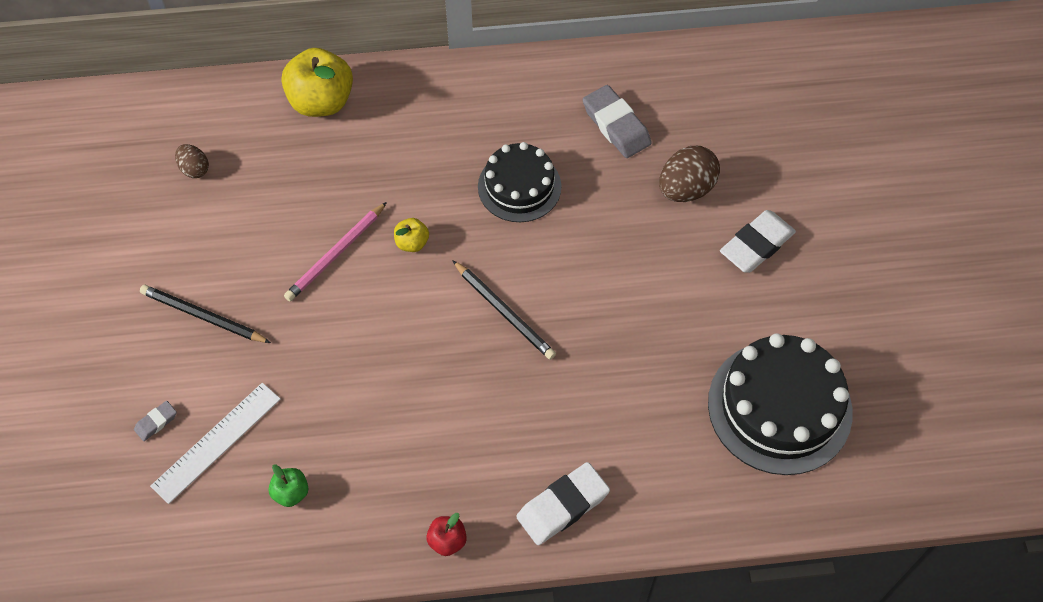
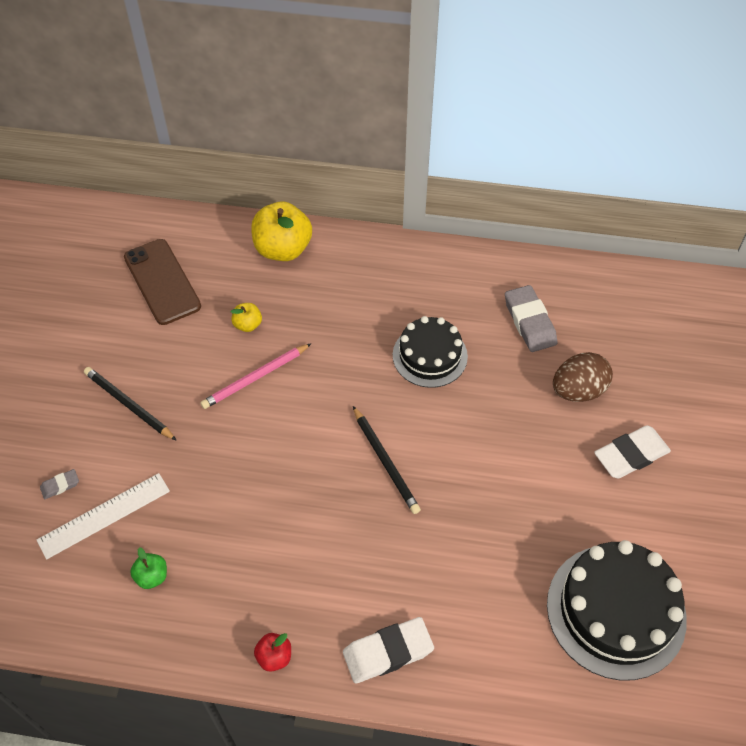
camera: 15 degrees right, 5 degrees down
brown egg [175,144,209,178] -> brown phone [124,239,201,325]
yellow apple [394,218,429,252] -> yellow apple moved to [231,303,262,332]

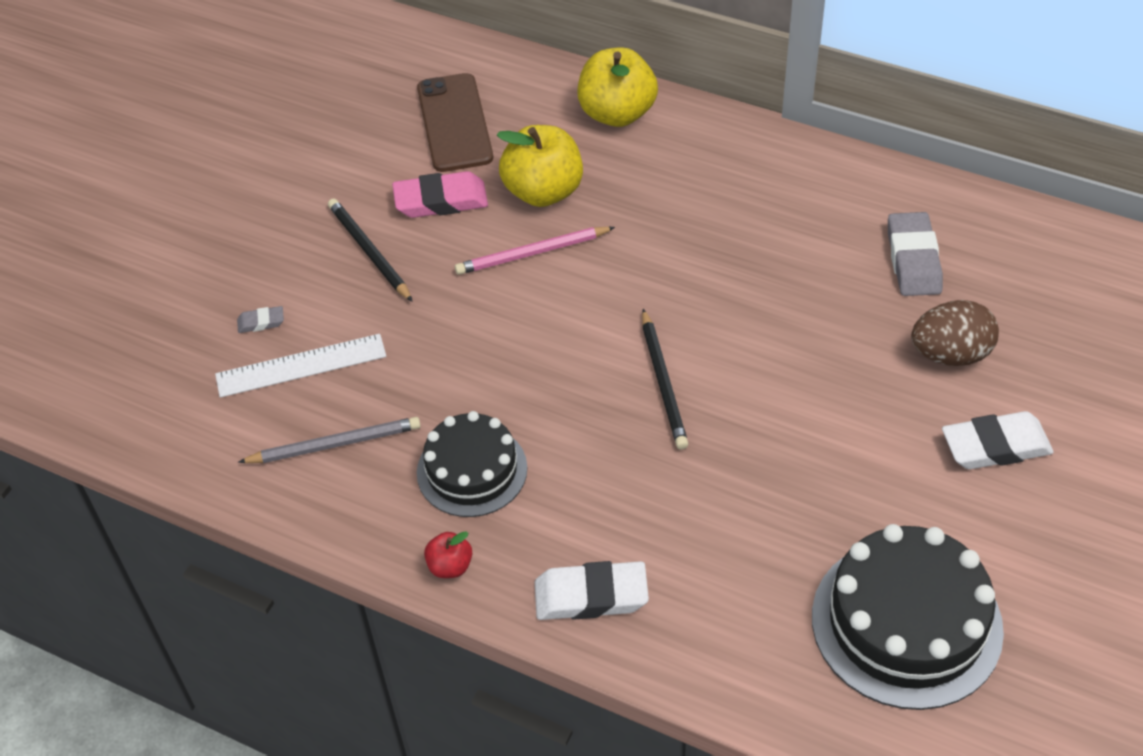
camera: 20 degrees right, 5 degrees down
green apple [130,547,167,589] -> grey pencil [238,417,421,463]
yellow apple [231,303,262,332] -> yellow apple [497,125,583,207], size x2.10
black cake [393,316,468,388] -> black cake moved to [417,411,527,517]
none -> pink eraser [392,171,488,218]

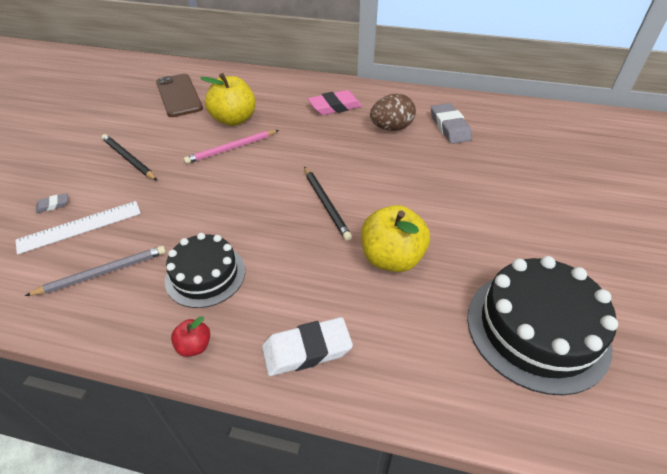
camera: 15 degrees left, 5 degrees down
pink eraser [392,171,488,218] -> pink eraser moved to [308,90,362,115]
yellow apple [578,47,658,127] -> yellow apple moved to [361,205,430,272]
brown egg [911,300,999,366] -> brown egg moved to [370,94,416,131]
white eraser [942,411,1054,469] -> none

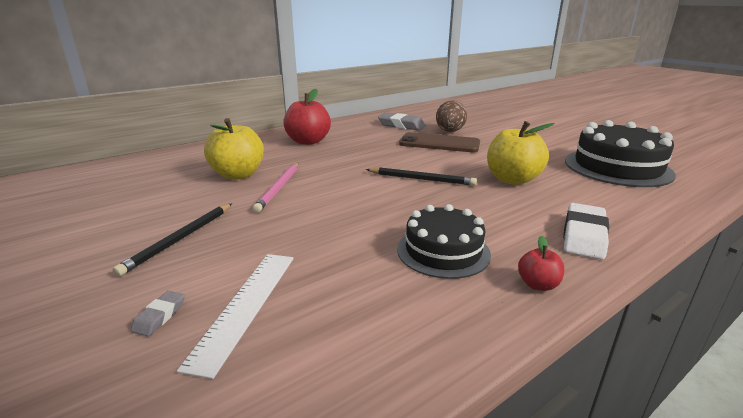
camera: 50 degrees left, 20 degrees down
grey pencil [25,246,166,296] -> none
black pencil [102,134,157,181] -> black pencil turned 60 degrees counterclockwise [113,203,232,276]
brown phone [156,74,203,117] -> brown phone moved to [399,132,480,152]
pink eraser [308,90,362,115] -> red apple [283,89,331,145]
brown egg [370,94,416,131] -> brown egg moved to [436,101,467,132]

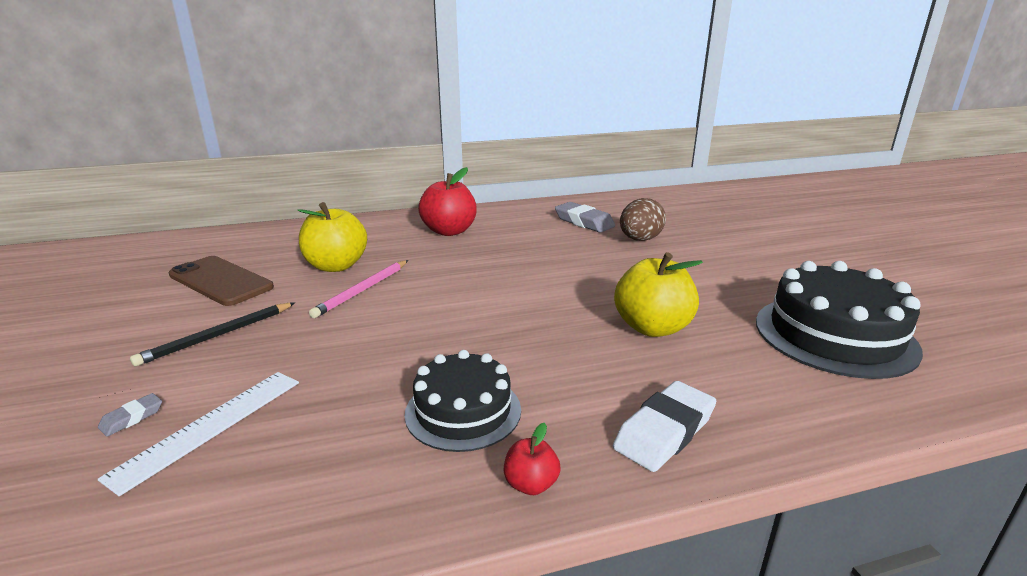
camera: 20 degrees right, 0 degrees up
black pencil [366,167,477,186] -> none
brown phone [399,132,480,152] -> brown phone moved to [169,256,274,306]

